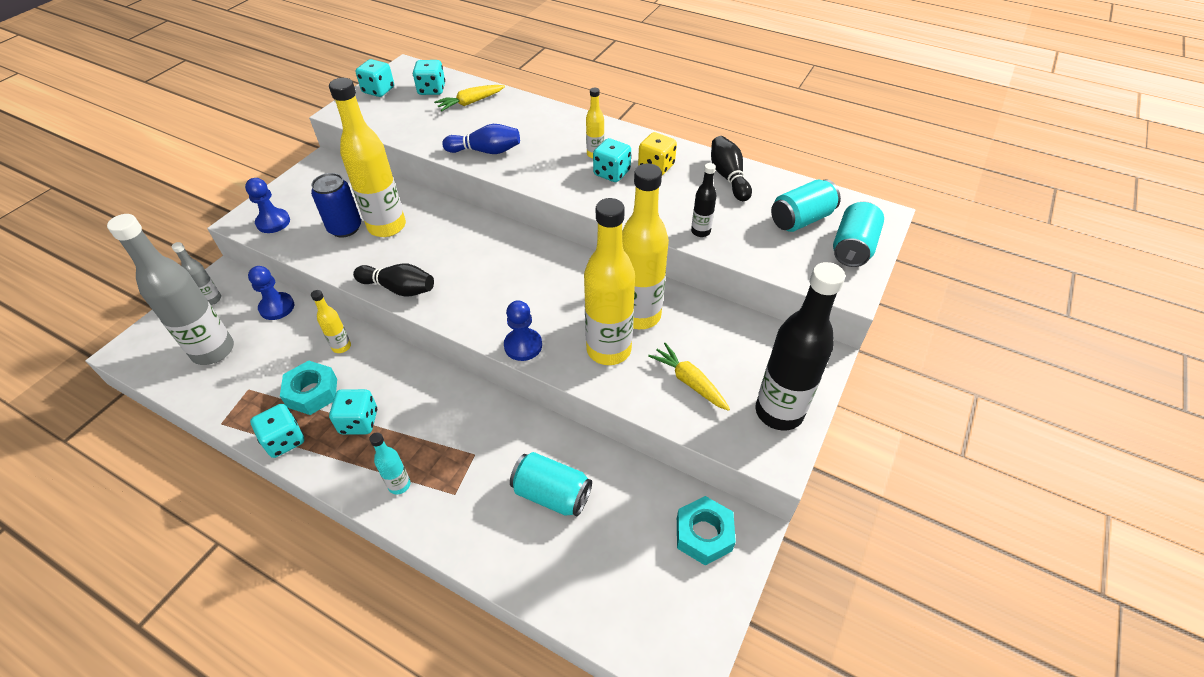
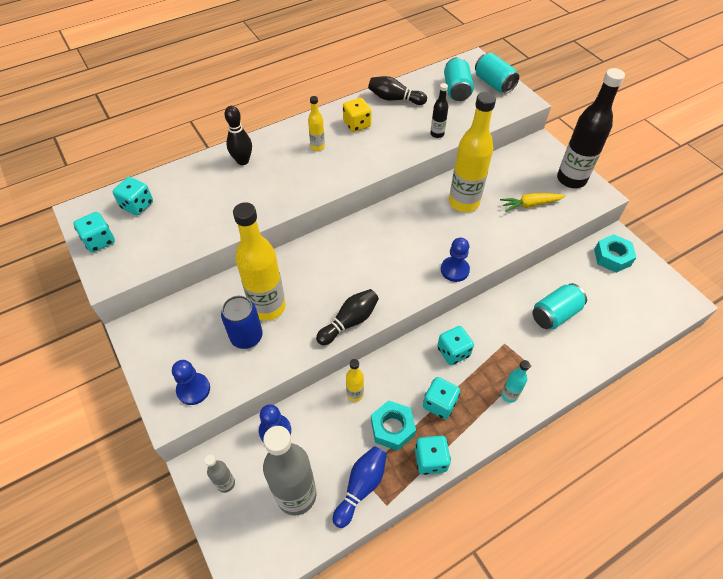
camera: 60 degrees left, 5 degrees up
yellow carrot [434,85,505,111] -> none
blue bowling pin [442,124,520,154] -> blue bowling pin moved to [333,446,387,528]
yellow bottle [584,198,635,365] -> none
turquoise dice [593,138,631,182] -> turquoise dice moved to [437,326,474,365]
none -> black bowling pin [224,106,252,165]

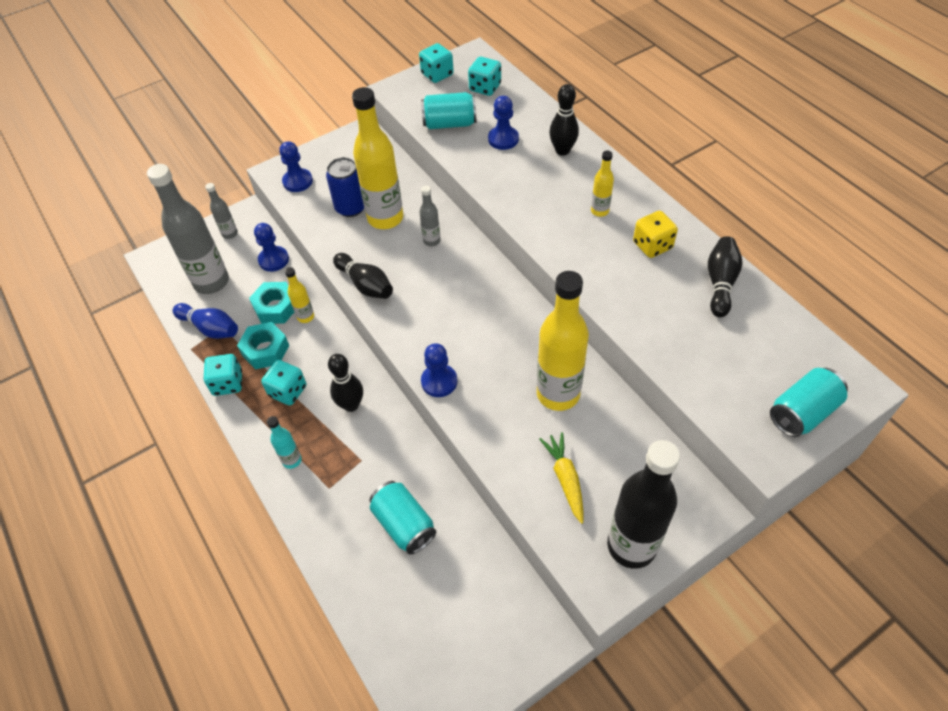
camera: 90 degrees right, 0 degrees up
black bottle [430,83,448,138] -> none
turquoise dice [437,326,474,365] -> black bowling pin [328,354,363,412]
turquoise can [444,57,474,101] -> turquoise can moved to [421,92,476,129]
turquoise nut [594,234,637,273] -> turquoise nut moved to [249,282,294,324]
none -> grey bottle [420,186,441,246]
none -> blue pawn [488,96,519,150]

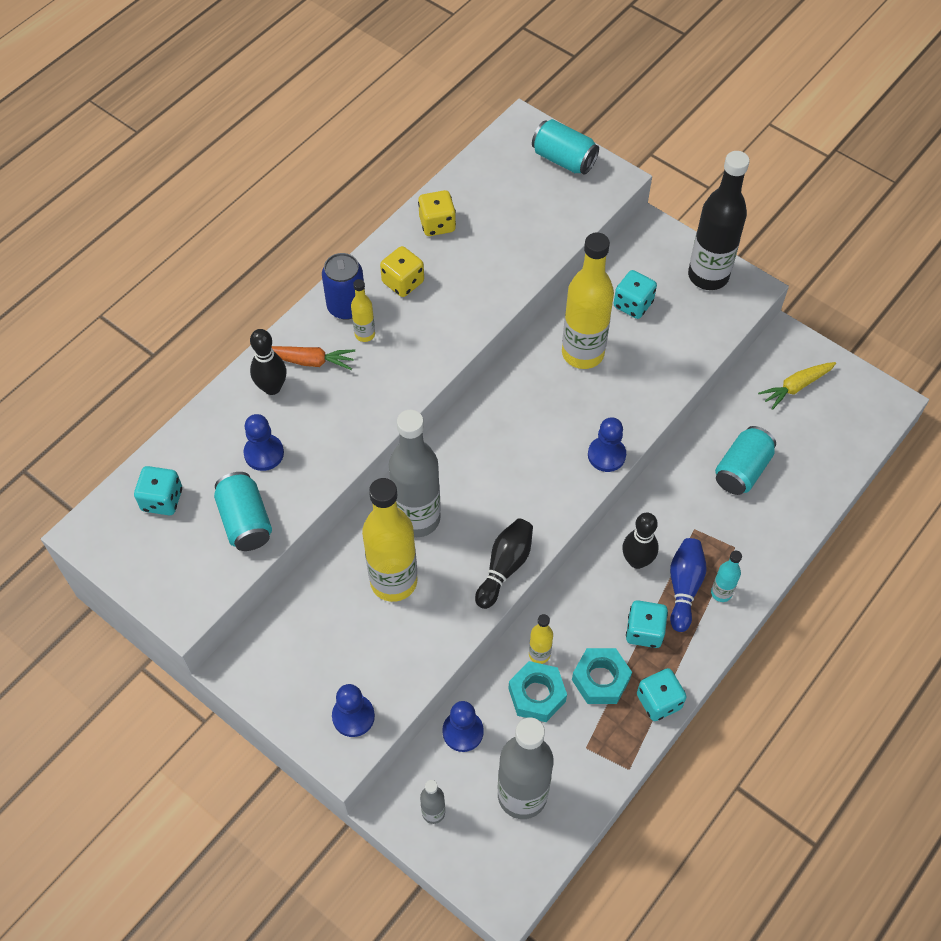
camera: 110 degrees left, 5 degrees up
blue bowling pin [173,303,238,339] -> blue bowling pin moved to [670,538,707,632]
blue can [326,157,364,217] -> blue can moved to [322,253,365,320]
turquoise dice [419,43,454,83] -> turquoise dice moved to [614,270,657,319]
grey bottle [420,186,441,246] -> grey bottle [389,410,441,537], size x2.15
yellow carrot [539,432,584,524] -> yellow carrot moved to [758,362,836,410]
black bowling pin [708,236,742,317] -> yellow dice [418,190,456,236]
none -> orange carrot [271,346,355,370]

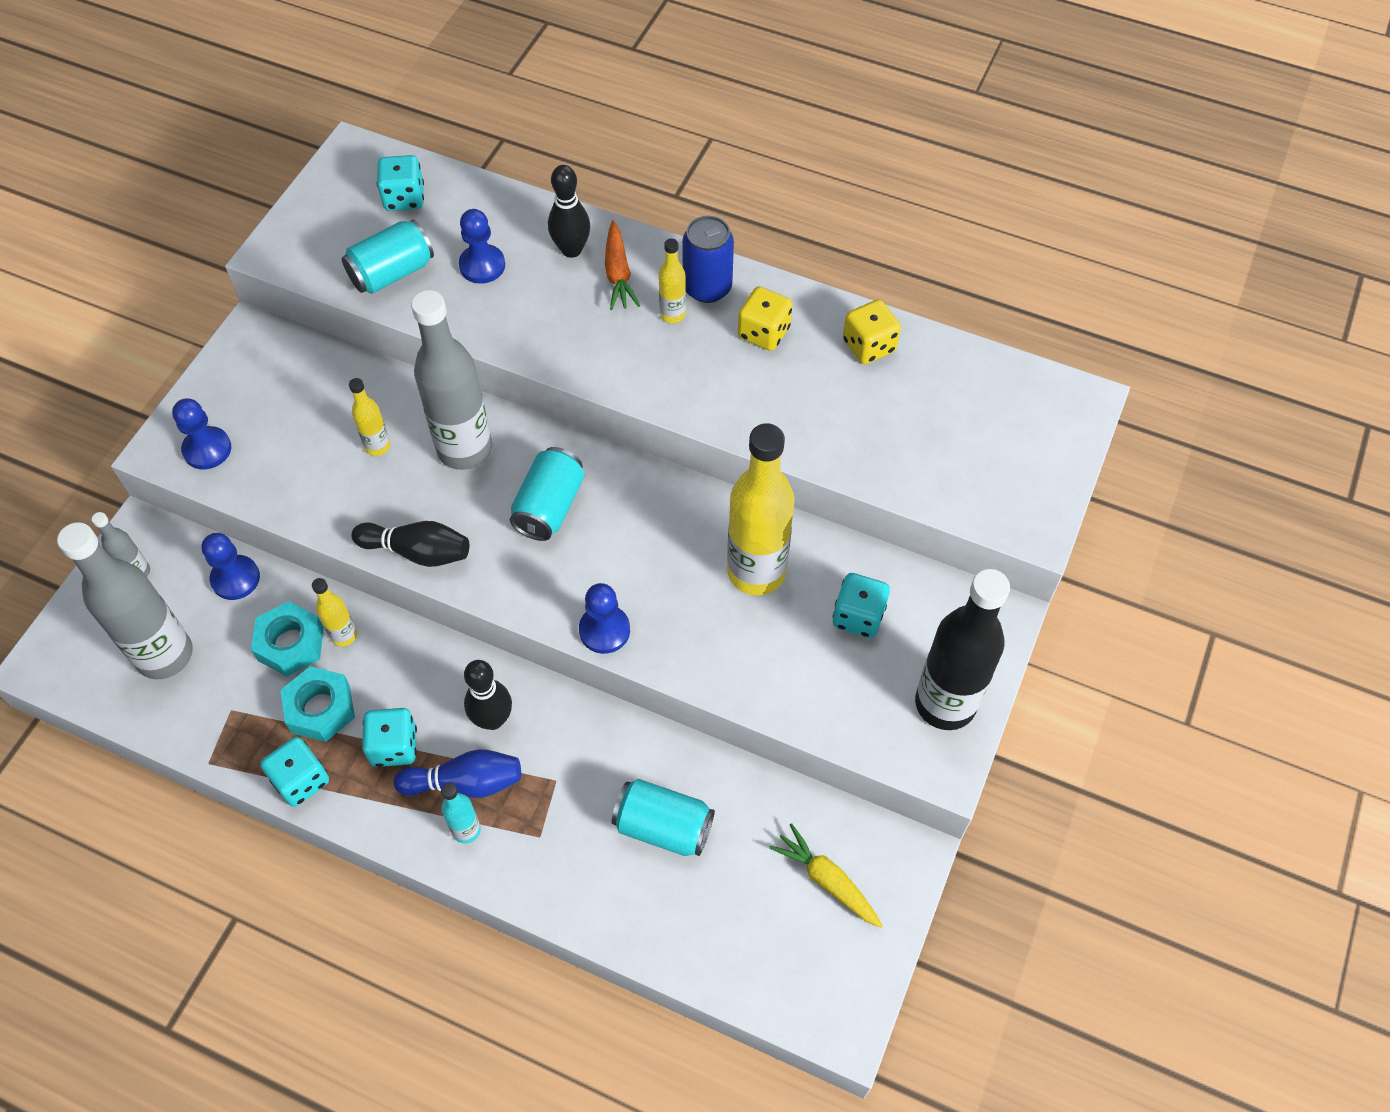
camera: 75 degrees right, 0 degrees up
yellow bottle [362,478,417,602] -> yellow bottle [349,378,390,456], size x0.46
turquoise can [532,119,599,175] -> turquoise can moved to [510,447,584,541]

